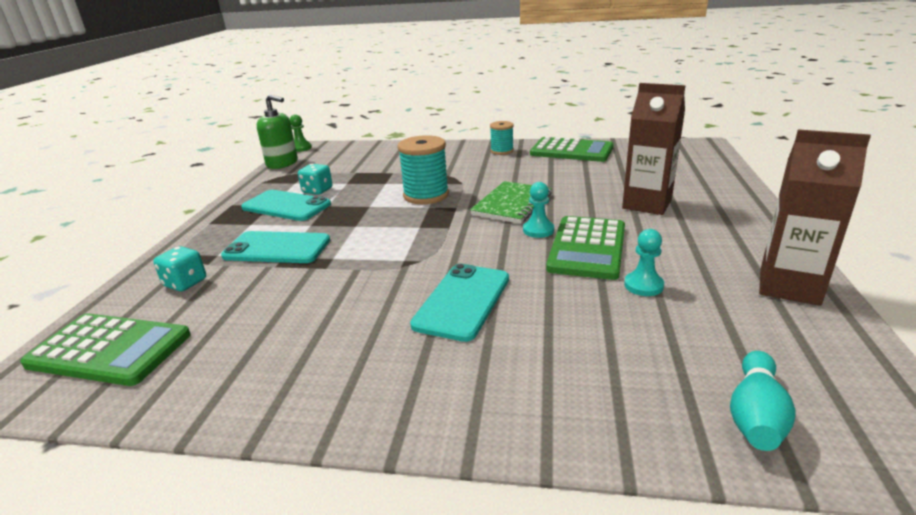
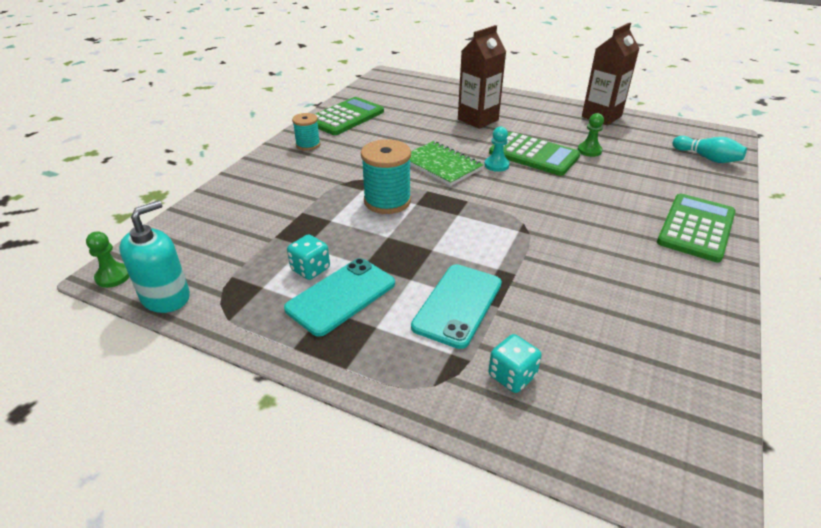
camera: 75 degrees left, 10 degrees up
green calculator [20,313,191,386] -> green calculator moved to [657,194,736,262]
green soap dispenser [257,95,298,169] -> turquoise soap dispenser [119,200,190,313]
turquoise phone [410,264,509,342] -> none
turquoise pawn [624,229,664,296] -> green pawn [577,113,604,157]

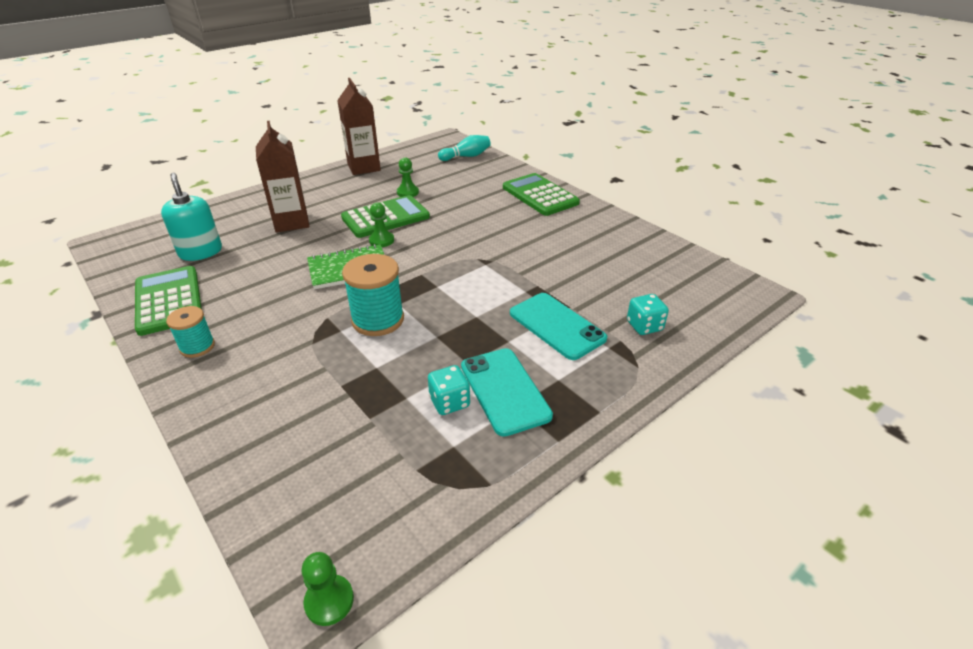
camera: 65 degrees left, 0 degrees up
turquoise soap dispenser [119,200,190,313] -> turquoise soap dispenser moved to [161,173,222,261]
turquoise pawn [484,126,510,172] -> green pawn [369,202,394,247]

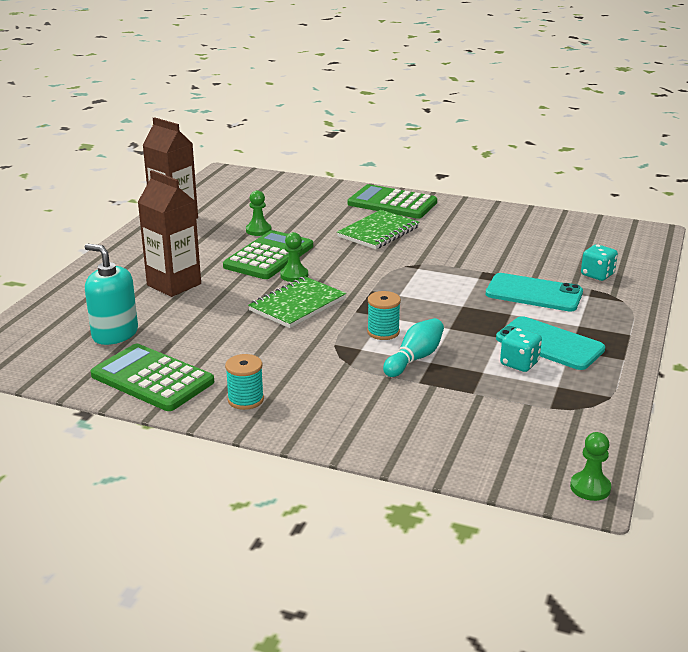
camera: 30 degrees left, 10 degrees down
turquoise spool [342,254,404,336] -> turquoise spool [367,291,401,340], size x0.60
turquoise bowling pin [438,135,491,161] -> turquoise bowling pin moved to [383,318,444,377]
none -> green notebook [337,210,419,249]

